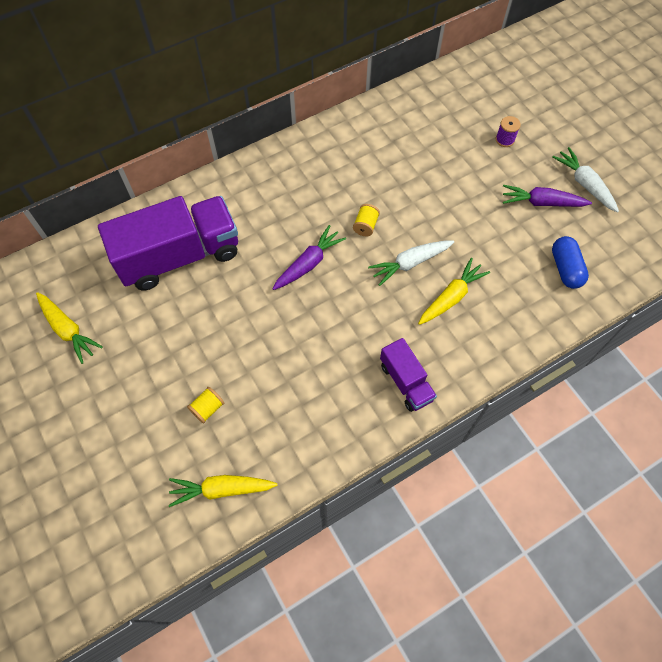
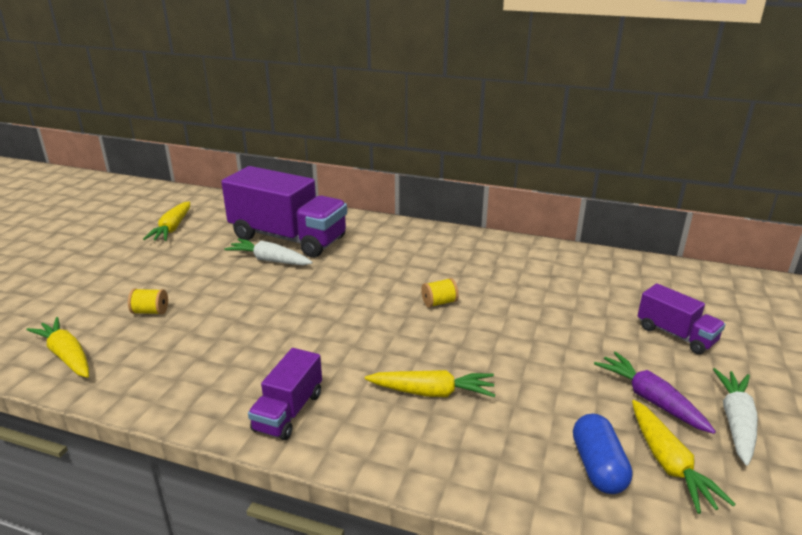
camera: 50 degrees right, 35 degrees down
purple carrot [273,225,346,290] -> none
white carrot [368,240,454,286] -> white carrot moved to [224,238,313,265]
purple spool [496,116,521,147] -> purple truck [637,283,725,354]
blue capsule [552,236,589,289] -> blue capsule turned 45 degrees counterclockwise [573,414,633,494]
none -> yellow carrot [632,400,736,514]

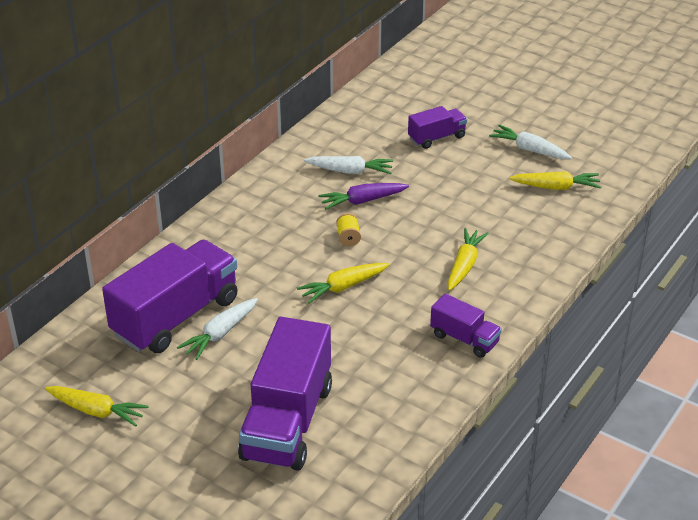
camera: 75 degrees left, 10 degrees up
yellow carrot [27,317,89,378] -> yellow carrot moved to [297,263,390,304]
yellow spool [128,289,168,315] -> purple truck [238,317,332,471]
blue capsule [573,414,633,494] -> none
purple carrot [594,352,716,434] -> purple carrot moved to [318,183,409,210]
none -> white carrot [304,156,393,174]

